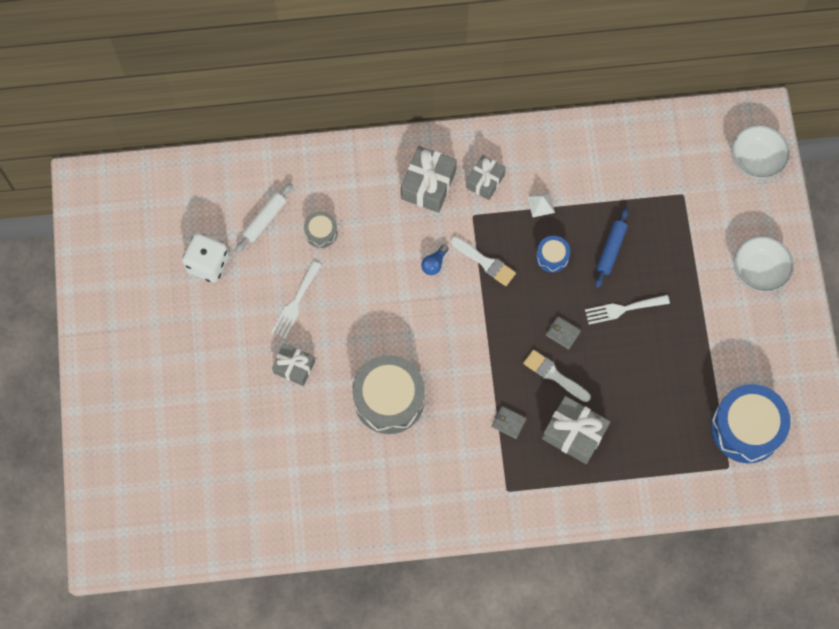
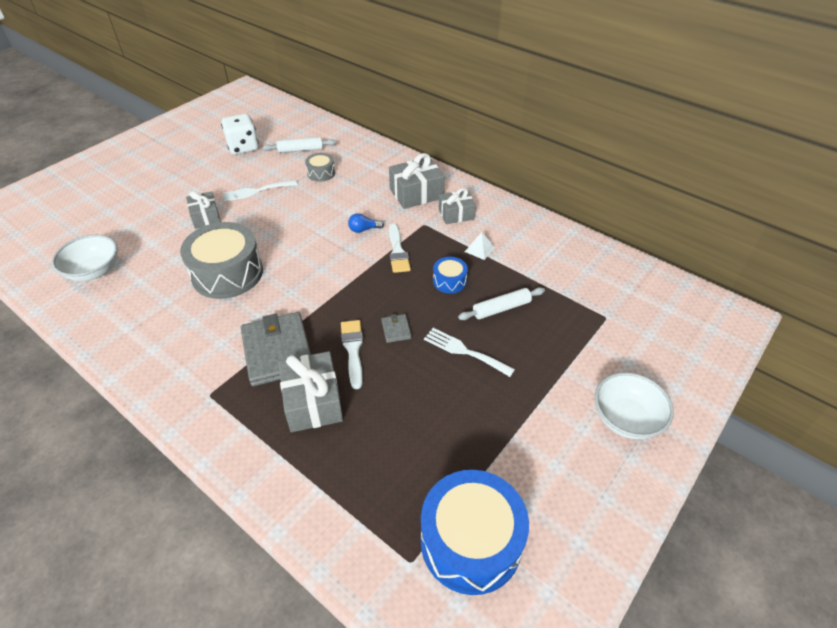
camera: 45 degrees right, 25 degrees down
grey wallet [491,406,526,439] -> grey wallet [241,312,311,386], size x2.35
blue rolling pin [595,208,629,288] -> white rolling pin [458,287,545,320]
white bowl [731,125,790,179] -> white bowl moved to [52,235,118,281]

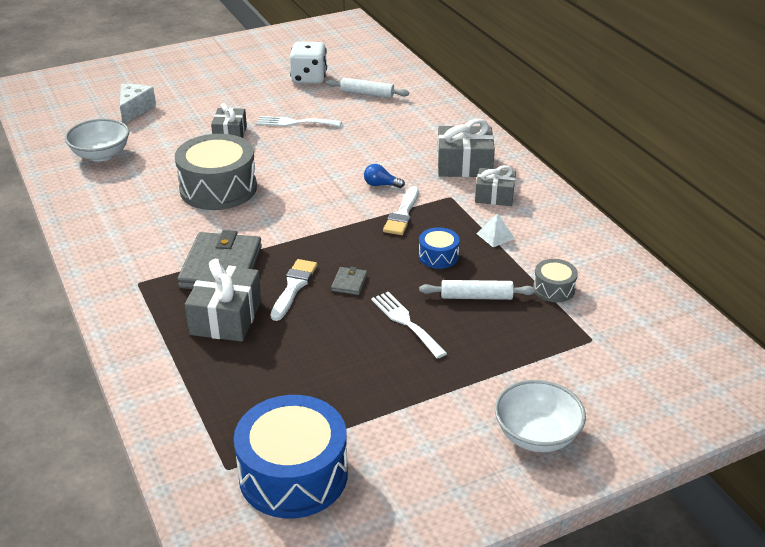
camera: 25 degrees right, 10 degrees down
grey drum [305,153,335,182] -> grey drum moved to [533,259,578,302]
none -> white cheese [120,84,156,124]

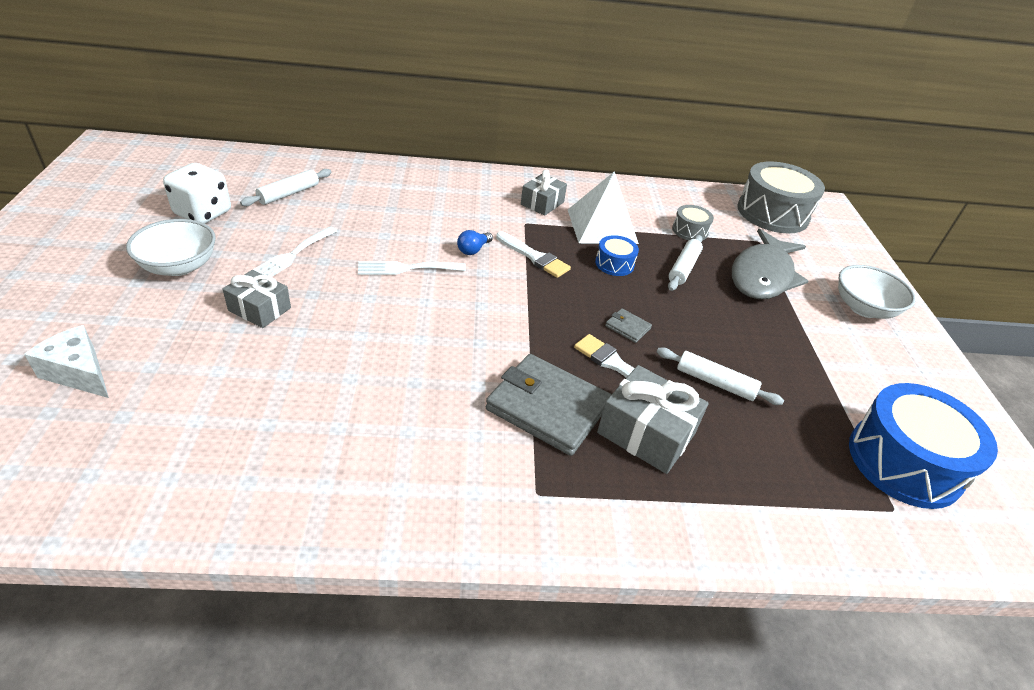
camera: 70 degrees left, 5 degrees up
white bowl [65,119,129,162] -> white bowl moved to [126,219,216,276]
grey drum [175,134,257,210] -> grey drum moved to [737,161,825,233]
white fork [371,292,447,359] -> white fork moved to [358,261,466,275]
grey gift [437,119,495,177] -> none
white pyramid [477,213,515,247] -> white pyramid [568,171,639,244], size x2.33
none -> white rolling pin [657,348,784,405]
none -> grey fish [732,229,808,299]

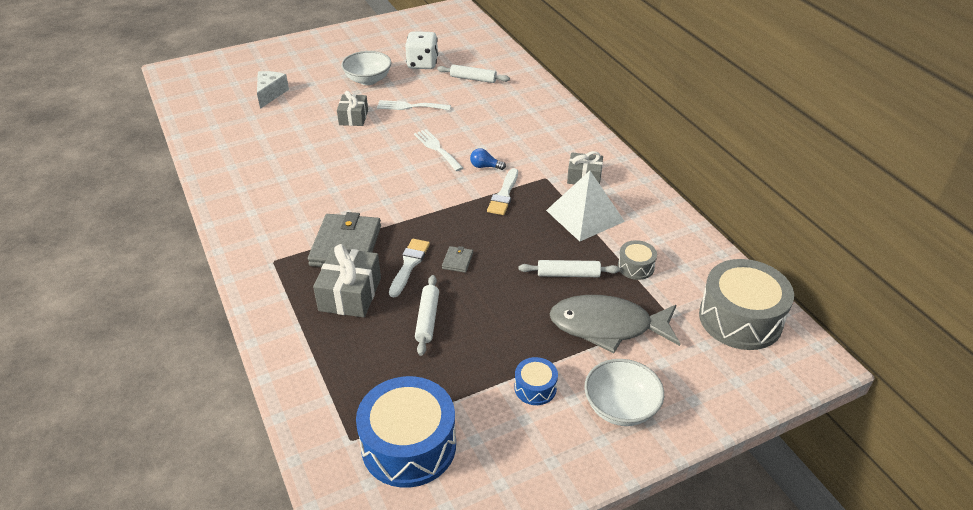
camera: 70 degrees right, 0 degrees up
blue drum [595,235,639,276] -> blue drum moved to [514,357,558,405]

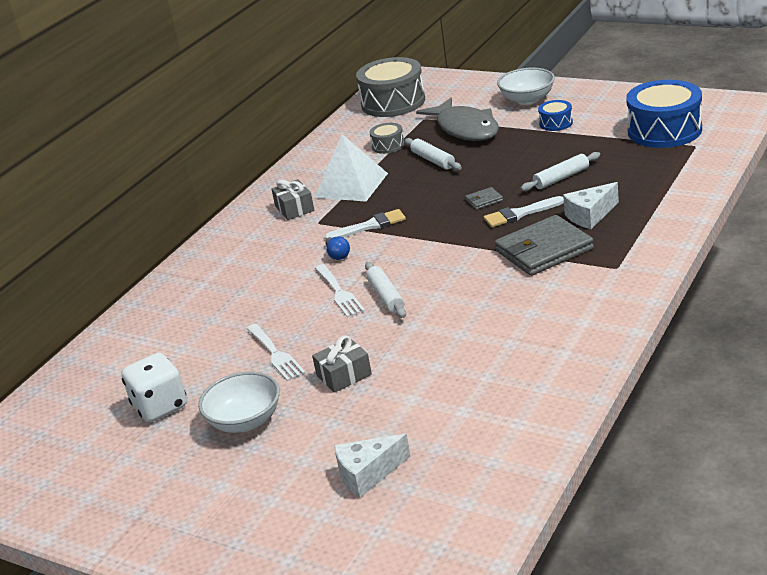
camera: 120 degrees left, 10 degrees down
grey gift [313,244,381,318] -> white cheese [563,182,619,229]
white fork [414,129,463,171] -> white fork turned 45 degrees counterclockwise [315,264,365,318]
white rolling pin [437,64,510,83] -> white rolling pin moved to [365,262,406,318]

